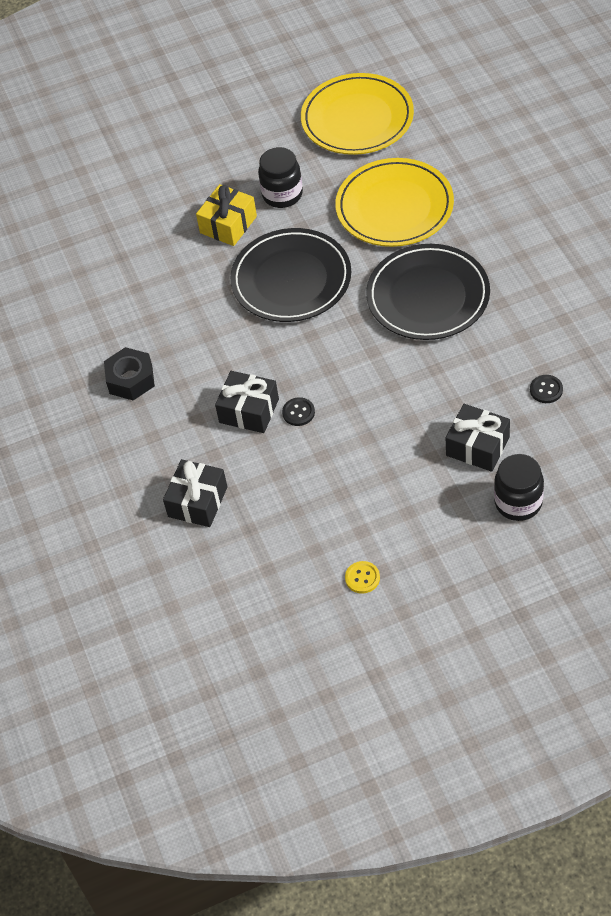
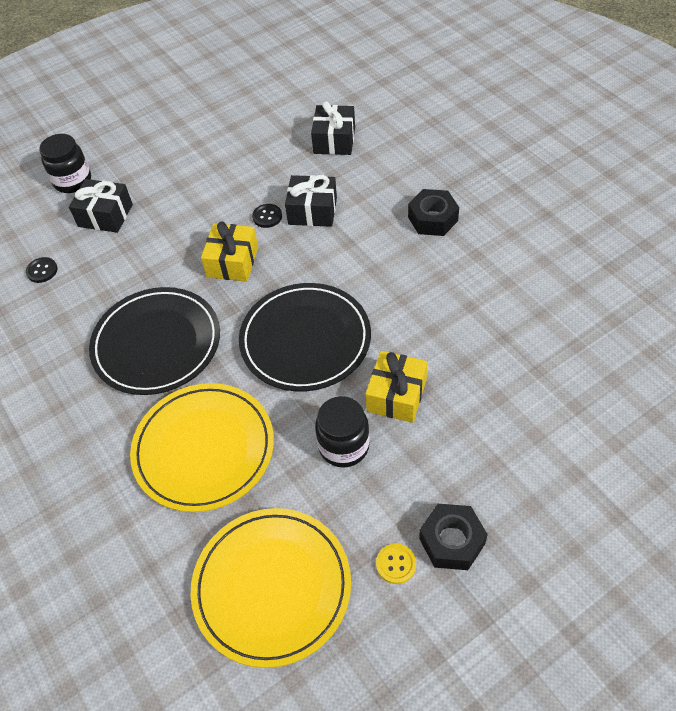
camera: 165 degrees right, 0 degrees up
yellow button [345,561,380,594] -> yellow button moved to [376,544,416,584]
none -> yellow gift [201,221,258,282]
none -> black nut [419,504,488,570]

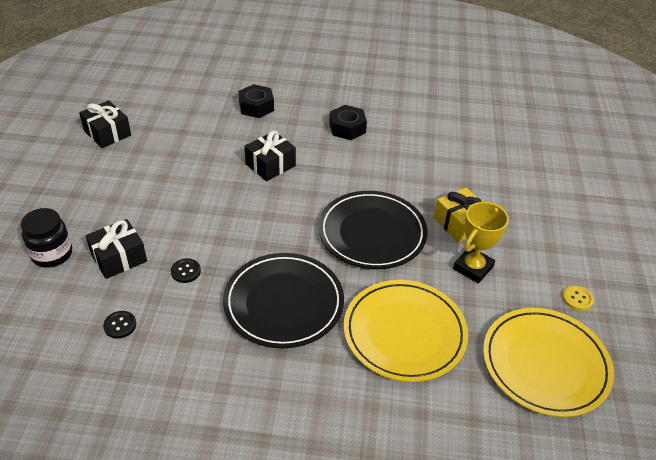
camera: 55 degrees left, 10 degrees down
yellow gift [201,221,258,282] -> none
black button [252,204,282,228] -> black button moved to [171,259,201,283]
black gift [311,101,355,155] -> black gift moved to [79,100,131,148]
black jar [315,396,370,468] -> yellow trophy [453,202,509,284]
black nut [419,504,488,570] -> black nut moved to [238,84,274,118]

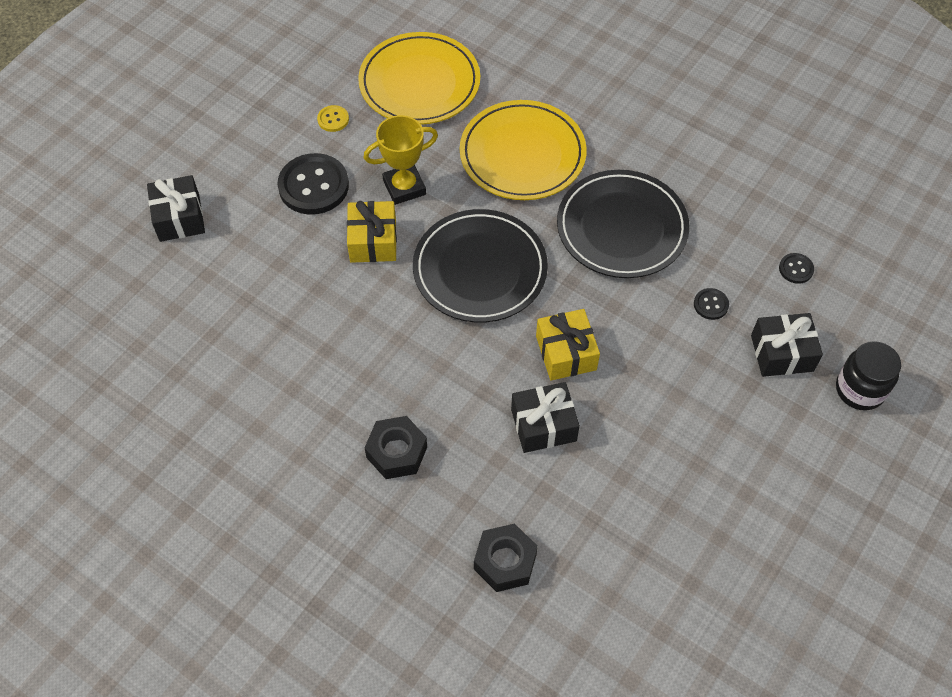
camera: 150 degrees left, 15 degrees up
black gift [79,100,131,148] -> black gift moved to [147,175,205,242]
none -> black button [277,153,349,215]
none -> yellow gift [536,309,600,380]

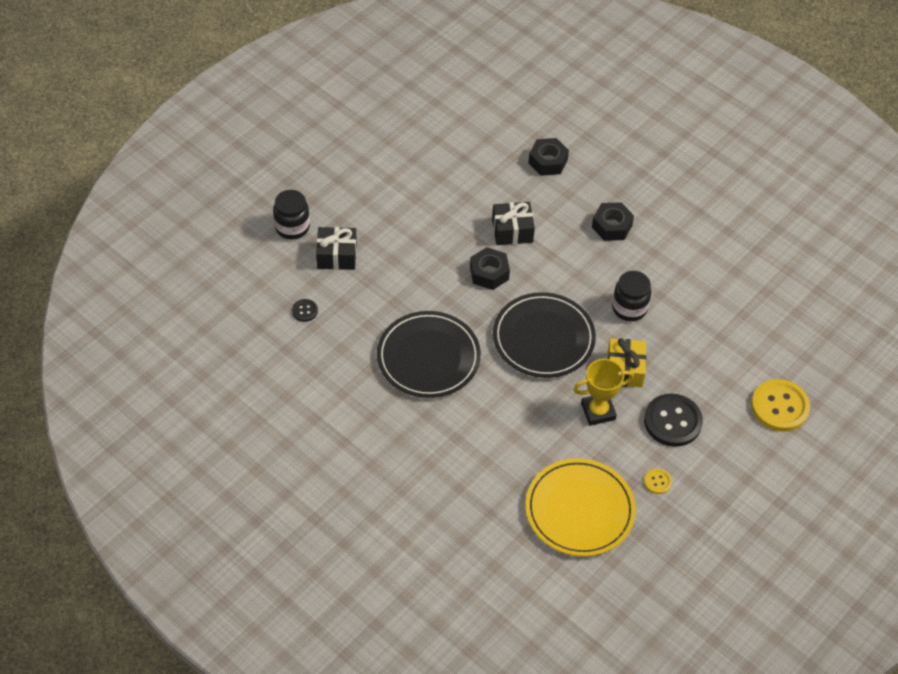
camera: 175 degrees left, 5 degrees down
black gift [147,175,205,242] -> yellow button [751,379,810,431]
yellow plate [460,100,587,200] -> none
yellow gift [536,309,600,380] -> black nut [470,247,510,290]
black button [694,288,729,320] -> none
none -> black jar [612,271,651,321]

